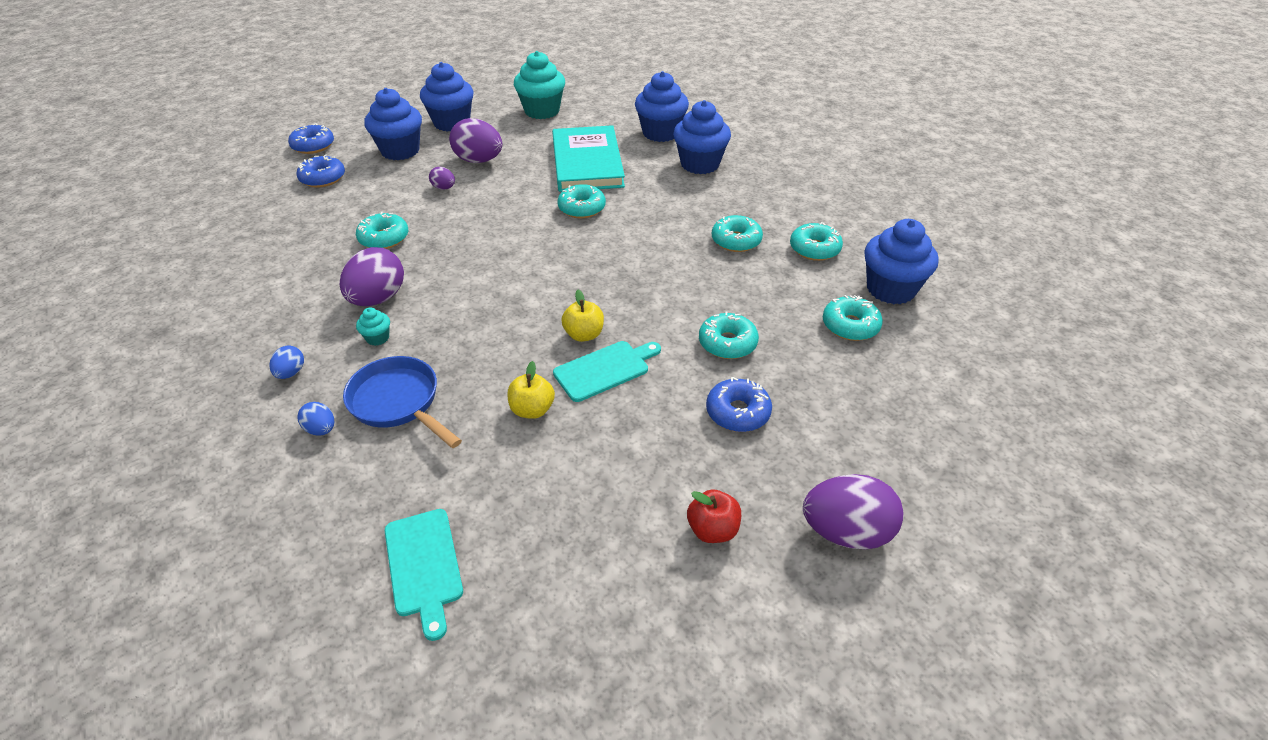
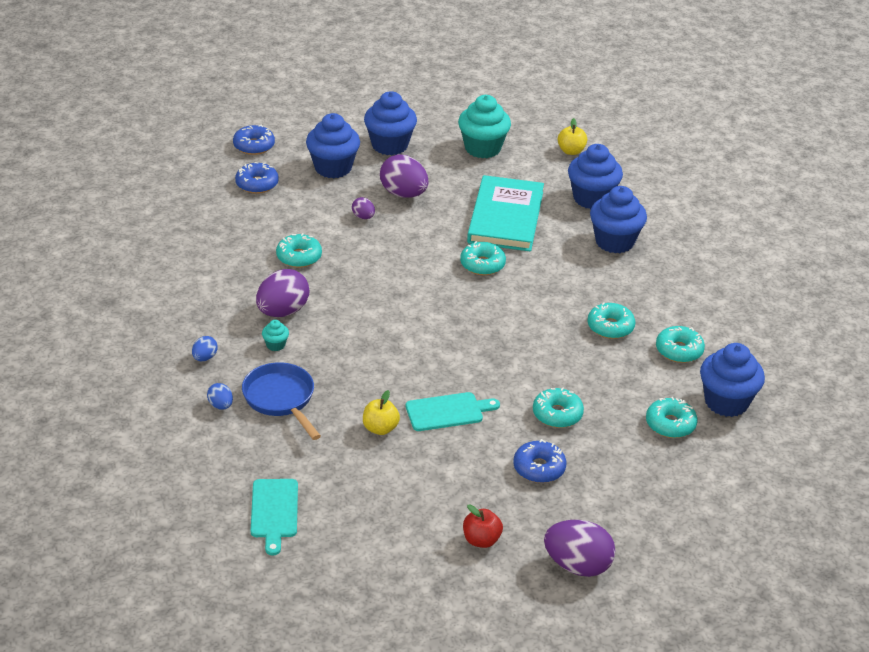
camera: 15 degrees right, 5 degrees down
yellow apple [561,289,604,342] -> yellow apple moved to [558,118,587,155]

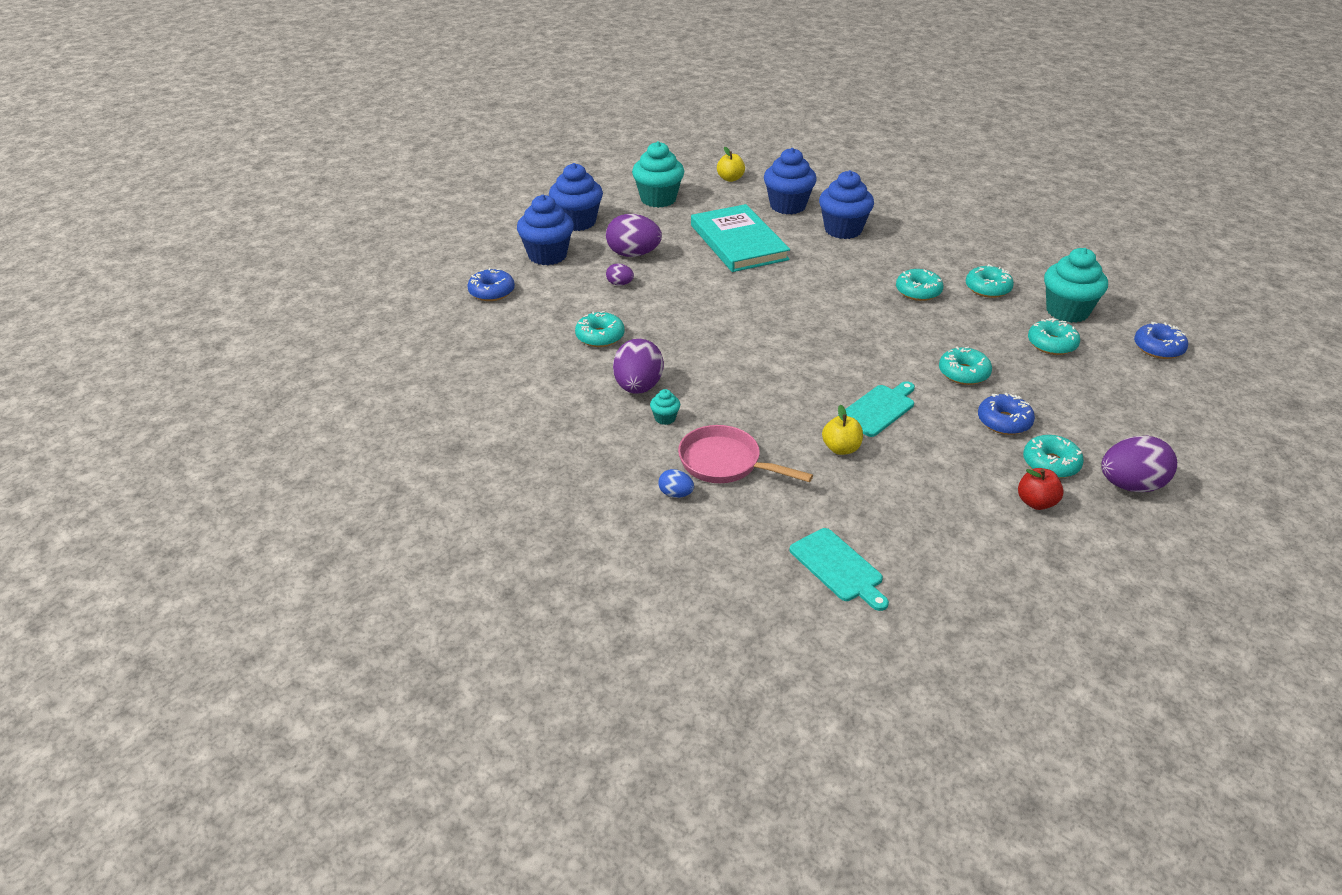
camera: 30 degrees left, 0 degrees up
blue egg [192,336,218,361] -> none
blue donut [233,125,275,155] -> blue donut moved to [1134,322,1188,359]
blue pan [242,362,321,440] -> pink pan [678,425,813,483]
turquoise donut [460,241,506,275] -> turquoise donut moved to [1023,435,1084,478]
blue cupcake [700,343,765,417] -> turquoise cupcake [1044,248,1108,323]

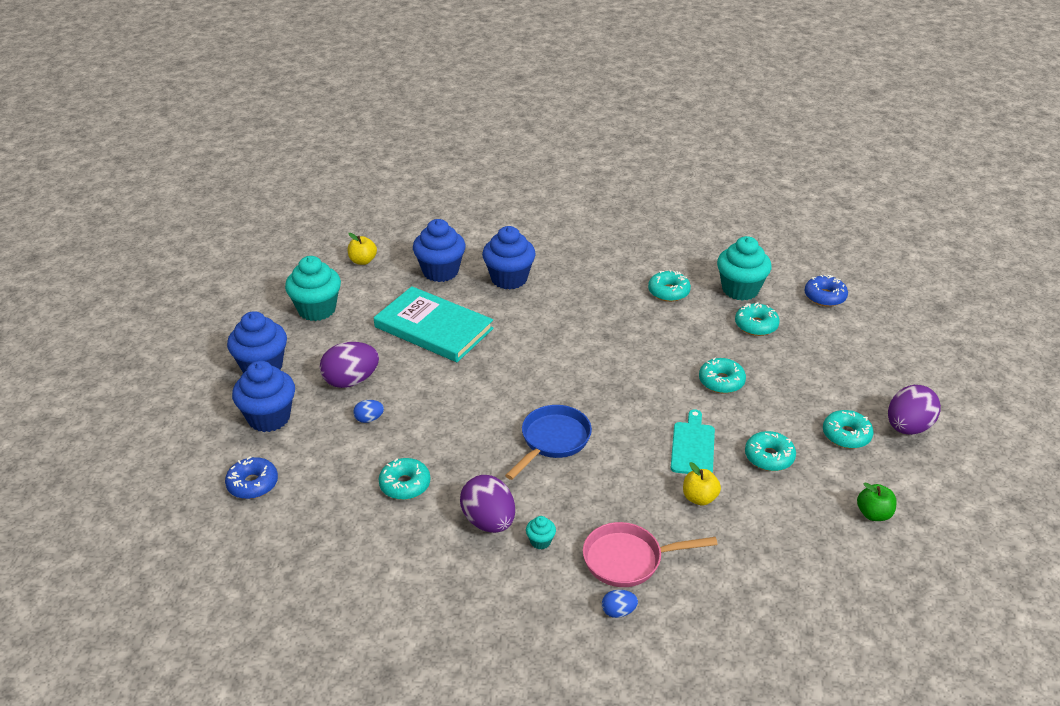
camera: 35 degrees left, 0 degrees up
purple egg [606,263,634,286] -> blue egg [353,400,384,423]
turquoise cutting board [789,528,889,611] -> none
turquoise donut [896,269,943,301] -> turquoise donut moved to [745,431,796,471]
blue donut [978,393,1035,435] -> none
red apple [1018,468,1064,510] -> none
none -> blue pan [505,405,592,480]
none -> green apple [857,482,897,521]

